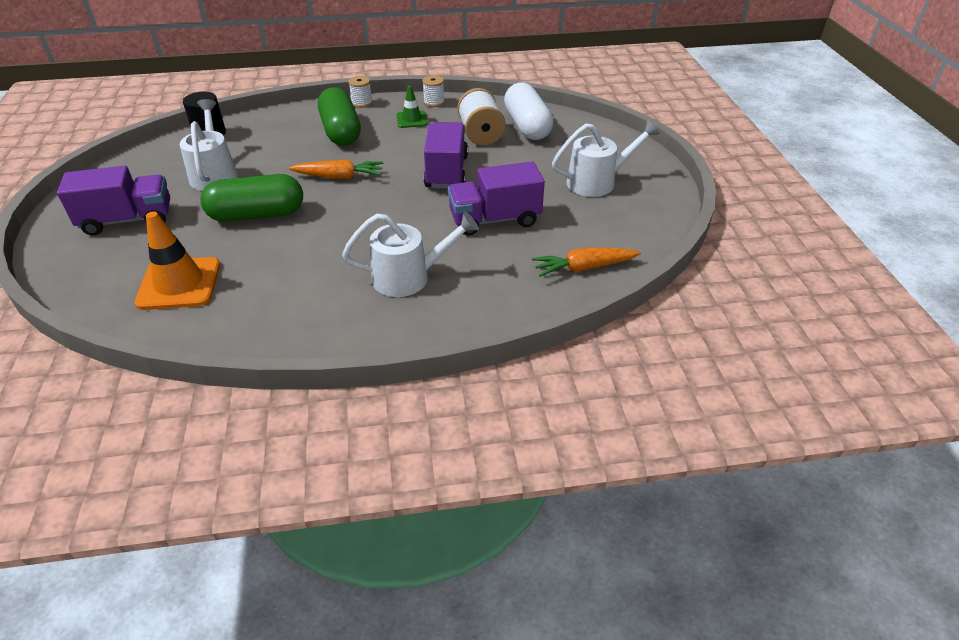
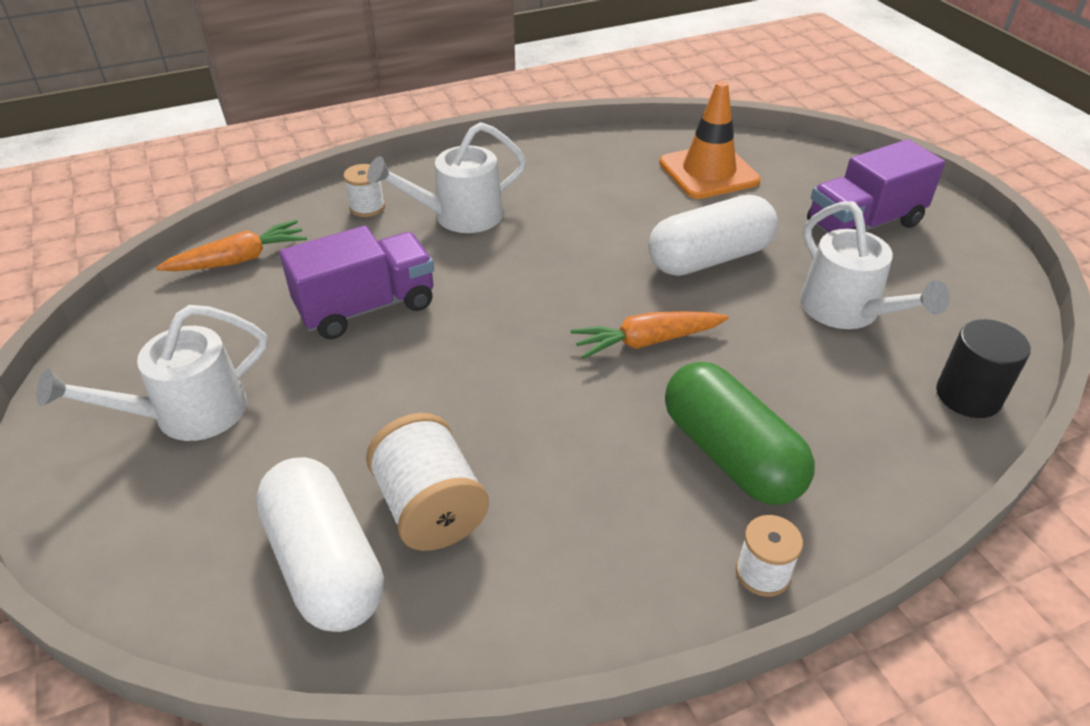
camera: 165 degrees right, 0 degrees up
green capsule [200,174,303,222] -> white capsule [648,195,778,276]
green traffic cone [396,86,428,128] -> none
white spool [422,75,445,107] -> white spool moved to [343,164,385,217]
purple truck [424,122,468,189] -> none

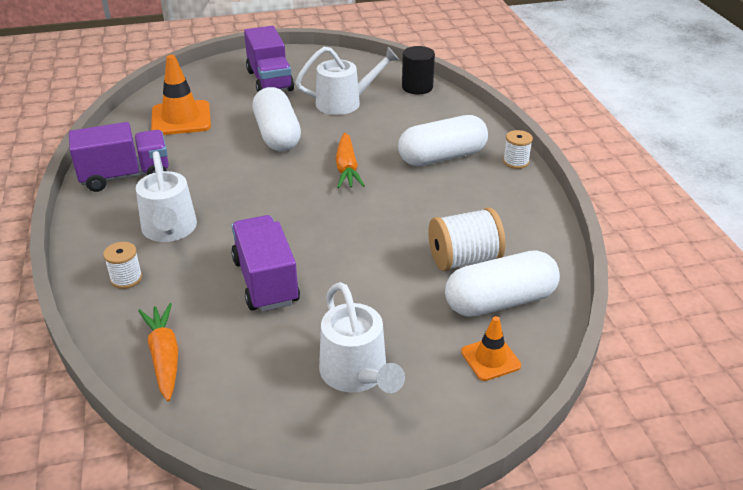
camera: 80 degrees left, 5 degrees down
green capsule [665,362,815,505] -> white capsule [398,115,488,166]
none -> purple truck [69,122,169,192]
none -> orange traffic cone [461,316,521,381]

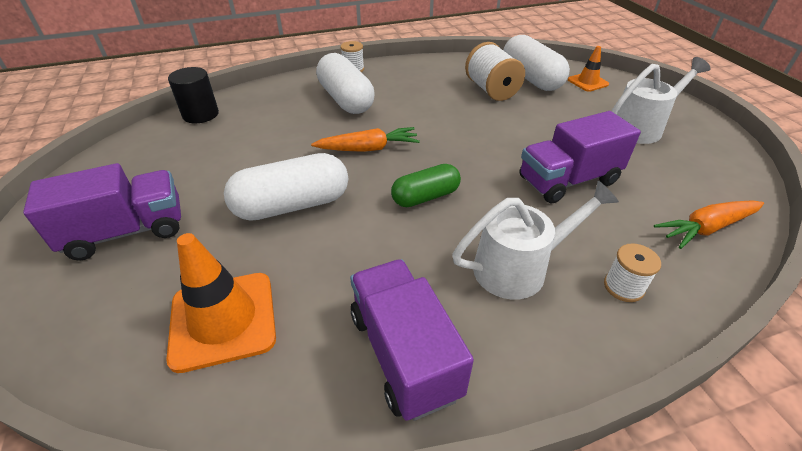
camera: 95 degrees left, 5 degrees up
white watering can [295,47,399,115] -> none
none -> green capsule [391,164,461,207]

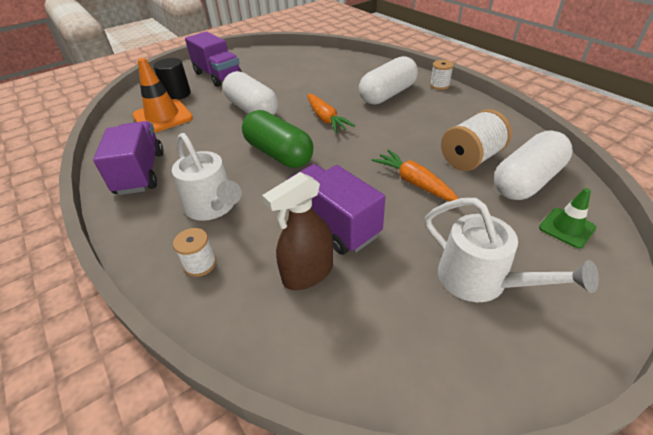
camera: 75 degrees right, 0 degrees up
black cylinder [168,67,219,123] -> black cylinder moved to [153,58,191,100]
purple truck [350,259,474,421] -> purple truck turned 60 degrees counterclockwise [93,121,163,195]
green capsule [391,164,461,207] -> green capsule [242,110,313,168], size x1.58
orange traffic cone [568,46,609,92] -> green traffic cone [539,188,596,248]
orange carrot [654,201,764,249] -> orange carrot moved to [372,150,459,201]
none -> brown spray bottle [262,172,333,290]

